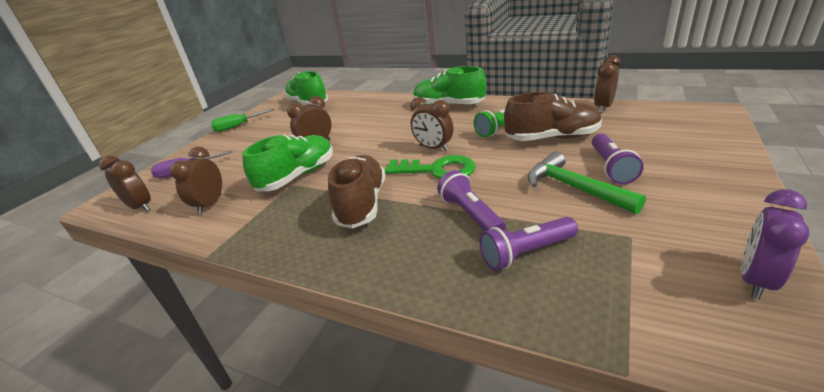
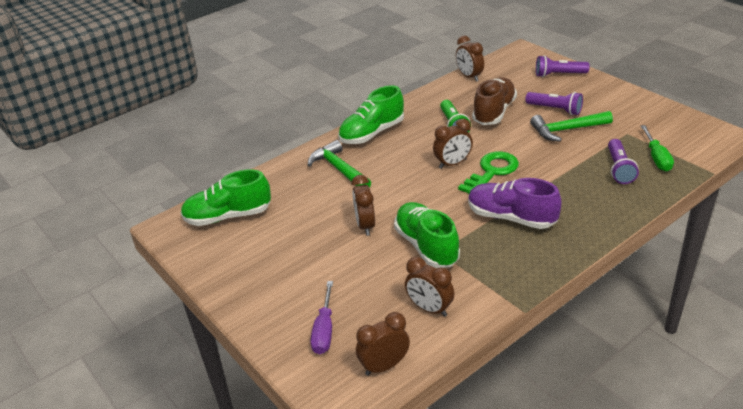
camera: 65 degrees left, 5 degrees up
green screwdriver [211,108,275,132] -> green screwdriver moved to [641,125,674,171]
brown shoe [328,155,386,229] -> purple shoe [468,178,561,229]
purple flashlight [437,170,506,231] -> purple flashlight moved to [536,55,590,77]
purple clock [741,189,809,299] -> none
none -> green hammer [308,140,371,187]

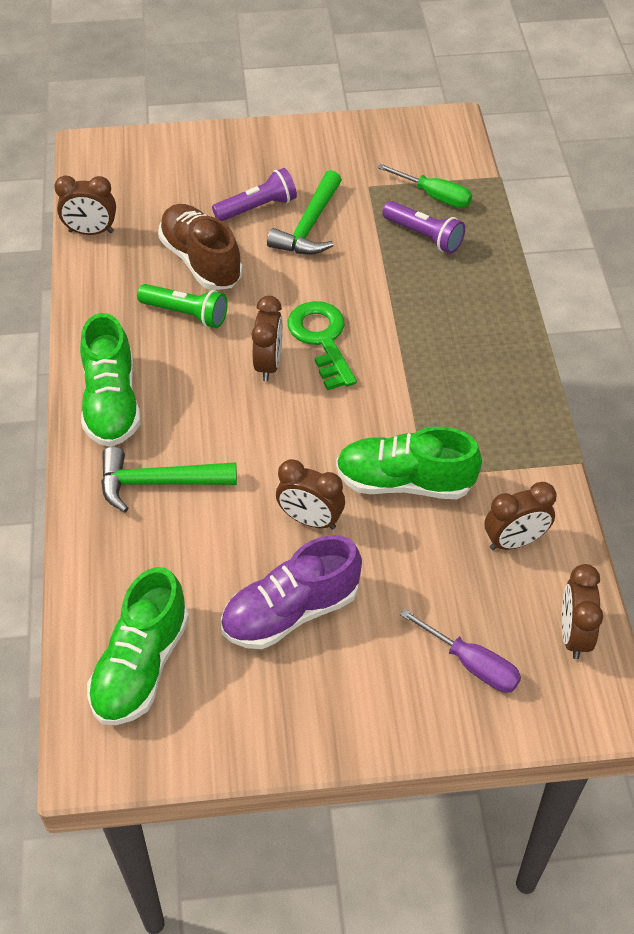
camera: 60 degrees left, 15 degrees up
purple shoe [468,178,561,229] -> purple shoe moved to [221,535,362,649]
purple flashlight [536,55,590,77] -> none

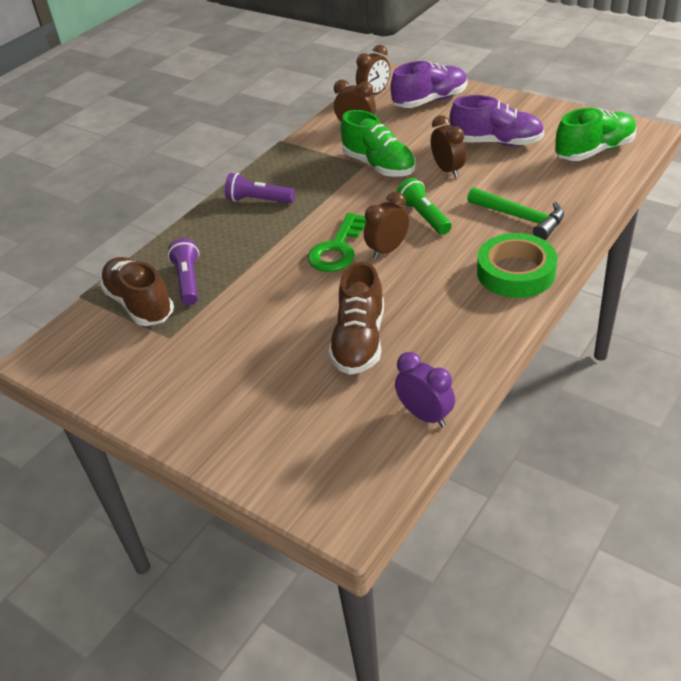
camera: 135 degrees left, 10 degrees down
brown clock [54,175,116,235] -> purple clock [395,352,455,427]
green shoe [80,313,141,447] -> green tape [477,233,558,298]
green flashlight [137,284,228,328] -> green flashlight moved to [397,178,452,235]
purple flashlight [212,168,297,221] -> purple flashlight moved to [225,173,295,203]
green hammer [267,170,342,255] -> none
green screwdriver [377,164,472,208] -> brown shoe [100,257,174,326]
purple screwdriver [400,608,521,693] -> purple shoe [391,61,468,108]

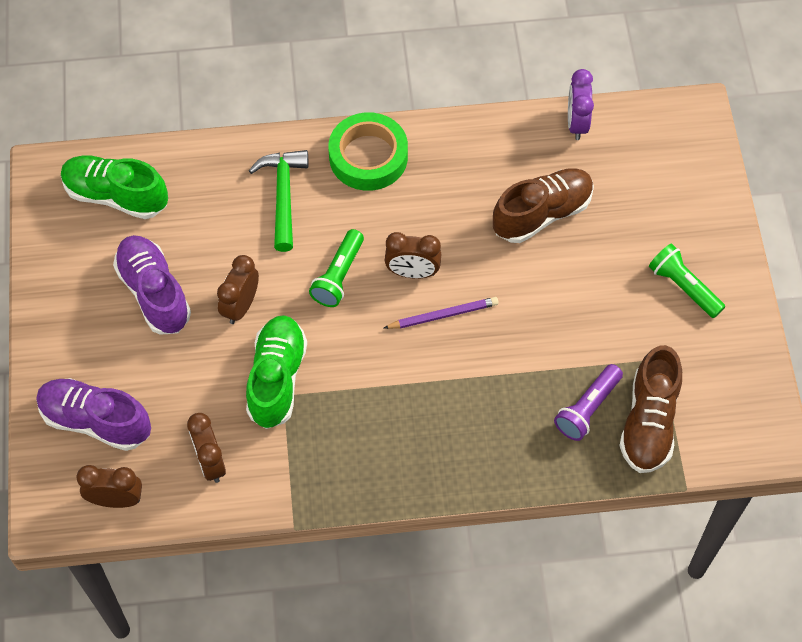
camera: 135 degrees left, 20 degrees up
purple flashlight [225,173,295,203] -> none
green key [308,213,366,272] -> purple pencil [384,297,499,329]
none -> green flashlight [649,244,725,318]

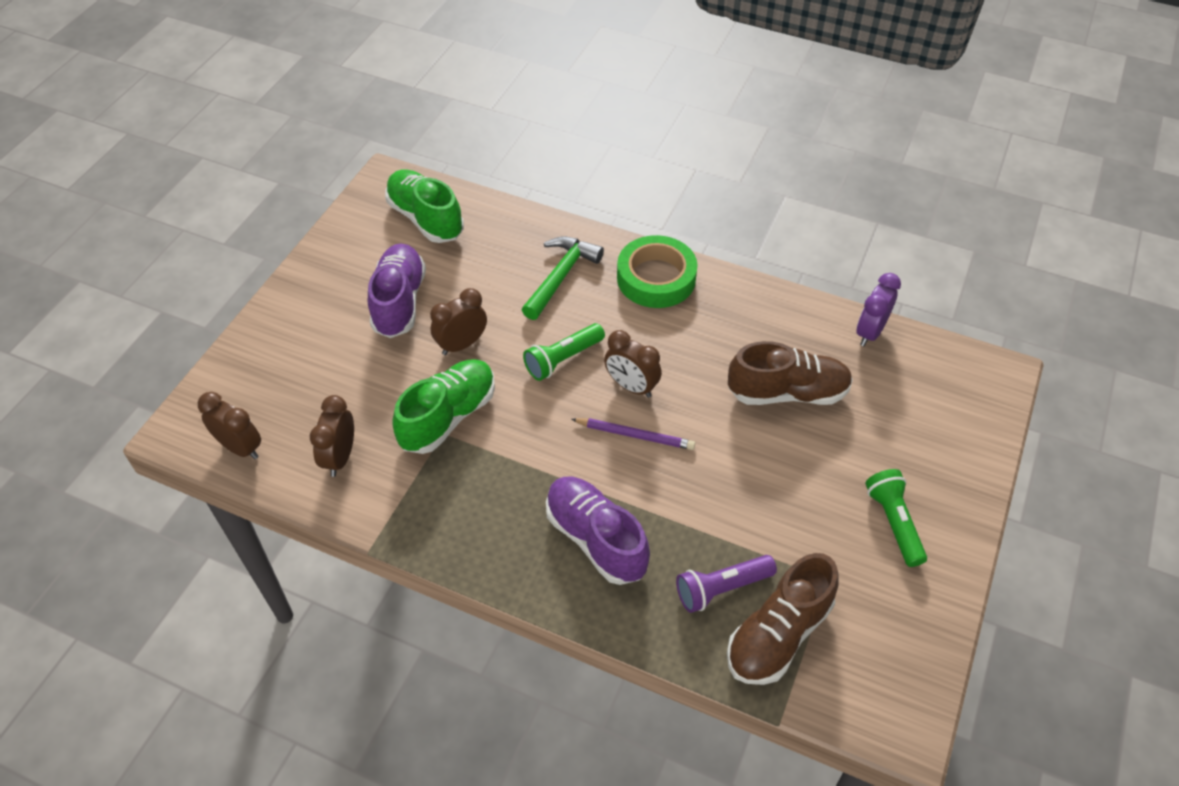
camera: 30 degrees right, 10 degrees down
purple shoe [36,378,151,451] -> purple shoe moved to [546,477,650,585]

